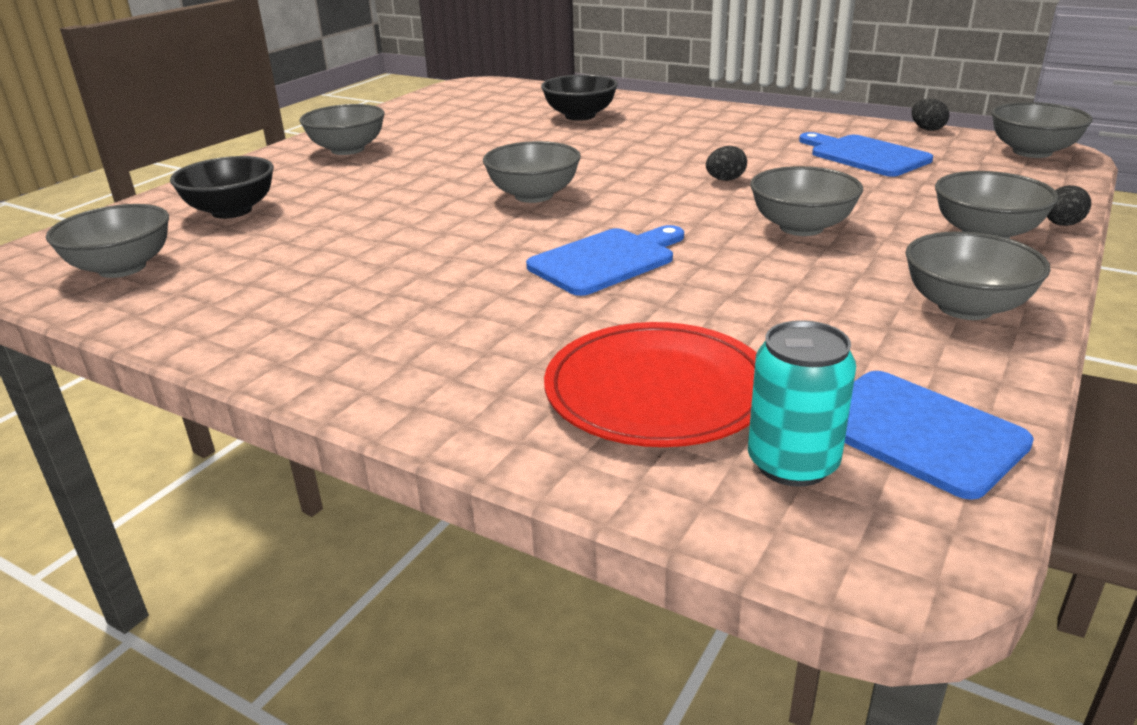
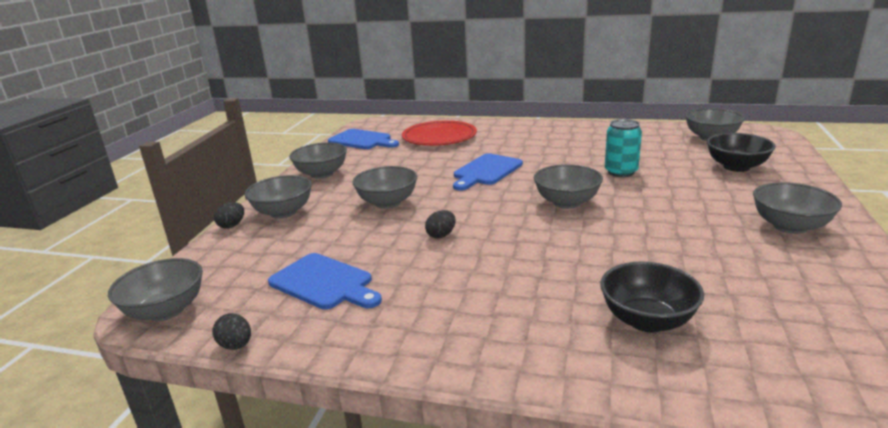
camera: 165 degrees right, 5 degrees down
turquoise can [748,320,856,487] -> turquoise can moved to [605,119,642,177]

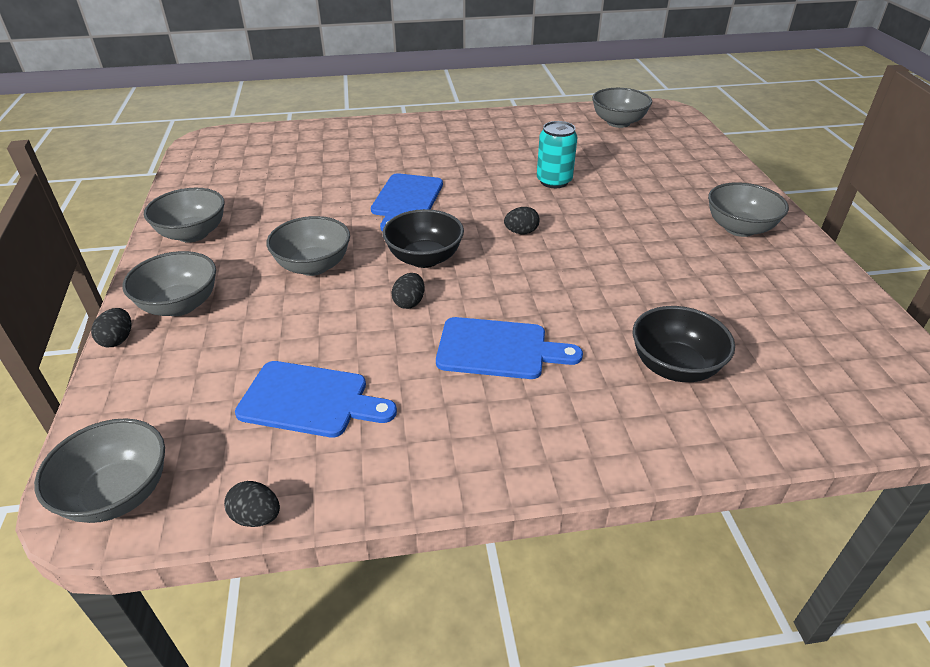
camera: 25 degrees left, 15 degrees up
blue cutting board [328,129,399,149] -> blue cutting board moved to [436,317,583,379]
red plate [402,120,477,146] -> none
grey bowl [534,164,603,209] -> black egg [504,207,540,234]
black bowl [707,133,776,172] -> black bowl moved to [383,209,464,268]

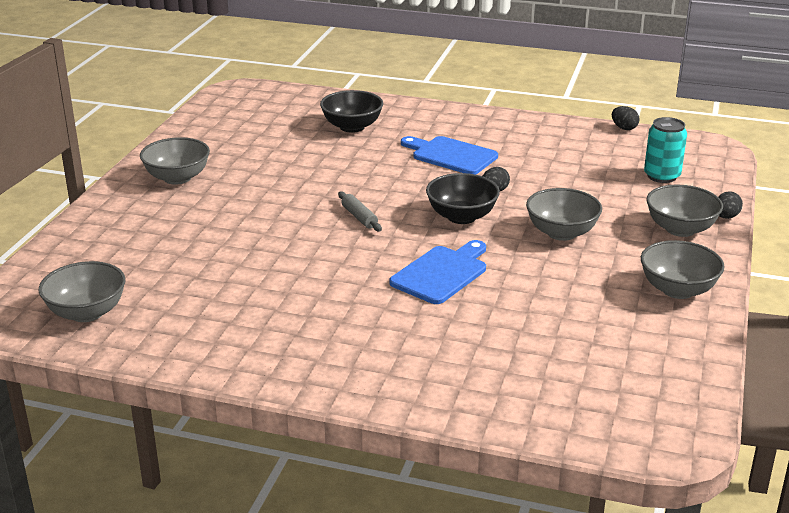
camera: 155 degrees left, 10 degrees down
grey bowl [34,418,165,523] -> none
blue cutting board [235,361,397,438] -> none
black egg [504,207,540,234] -> grey rolling pin [338,192,382,231]
turquoise can [537,121,578,188] -> turquoise can moved to [644,117,687,183]

